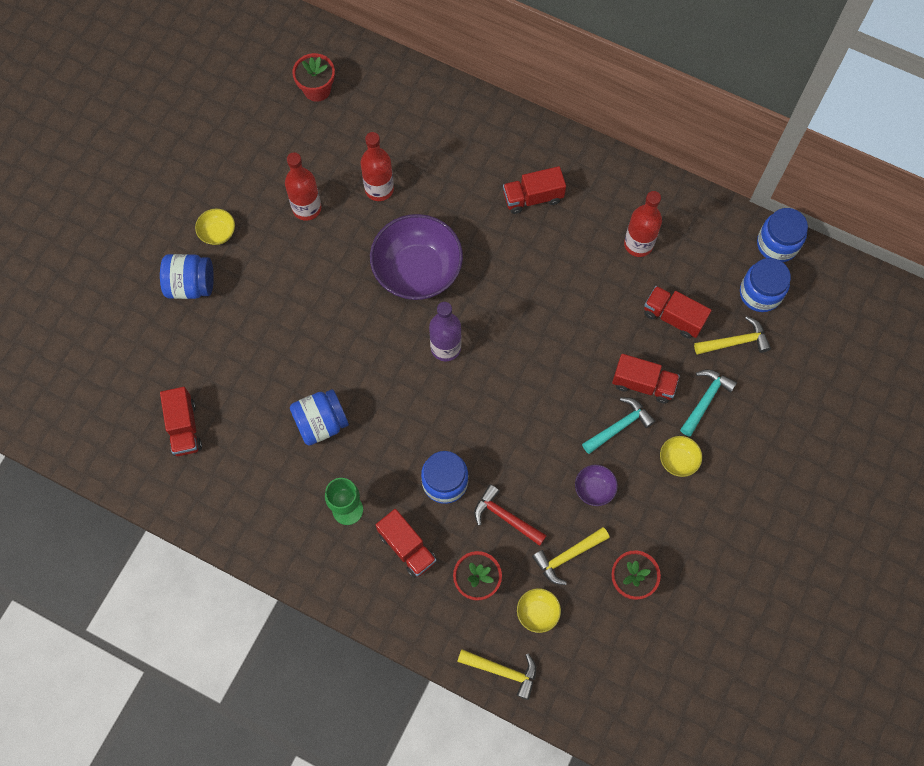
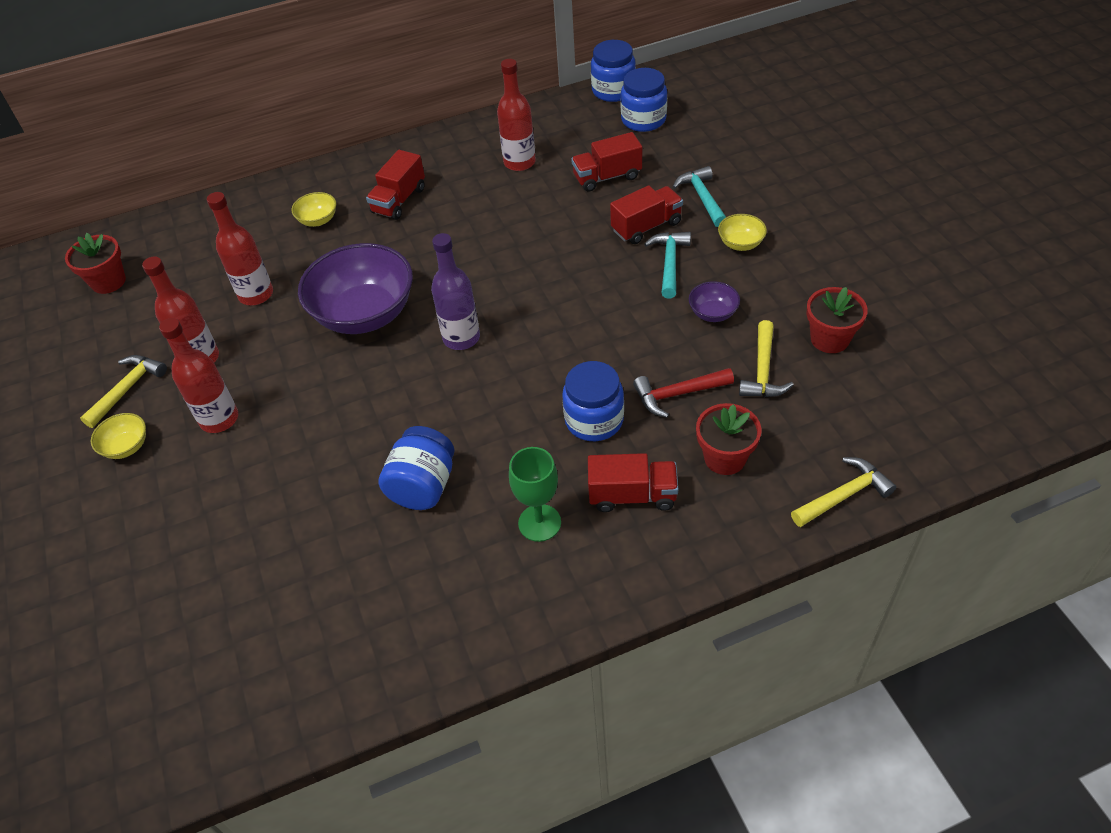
camera: 45 degrees left, 20 degrees down
blue jar [160,254,214,299] -> none
red truck [160,387,202,456] -> none
yellow bowl [517,588,561,633] -> yellow bowl moved to [291,192,336,227]
yellow hammer [694,316,771,354] -> yellow hammer moved to [80,355,167,428]
none -> red bottle [159,318,238,433]

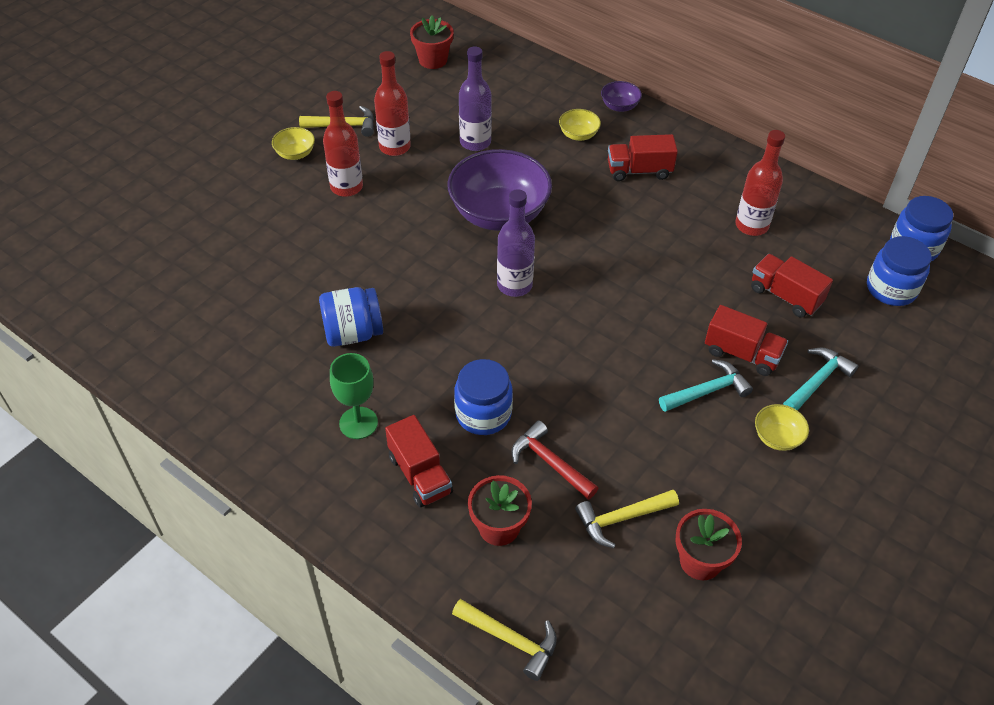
camera: 55 degrees right, 0 degrees up
red bottle [207,192,273,305] -> purple bottle [459,47,492,151]
purple bowl [689,281,740,322] -> purple bowl moved to [601,81,642,112]

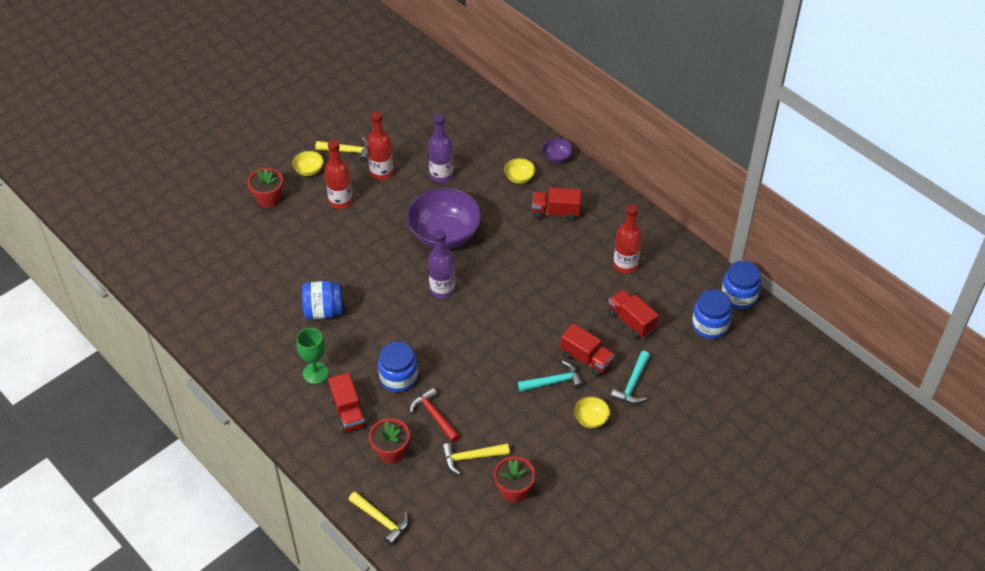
camera: 10 degrees right, 0 degrees up
red flower pot [410,16,453,69] -> red flower pot moved to [248,168,283,208]
turquoise hammer [783,348,859,411] -> turquoise hammer turned 150 degrees clockwise [611,351,650,404]

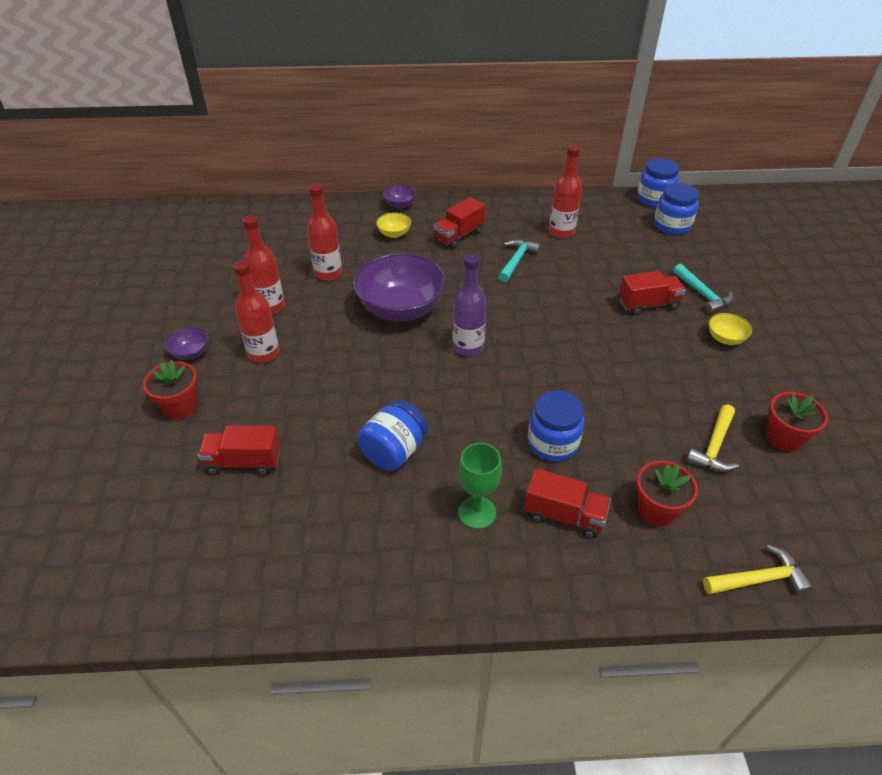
camera: 50 degrees left, 5 degrees down
yellow bowl [292,151,324,176] -> purple bowl [165,327,209,360]
yellow hammer [315,137,368,162] -> none
red hammer [410,387,460,443] -> none
purple bottle [428,114,453,183] -> red bottle [307,183,342,280]
turquoise hammer [518,361,584,392] -> turquoise hammer moved to [498,239,541,283]
red truck [608,290,659,338] -> red truck moved to [198,425,281,475]

